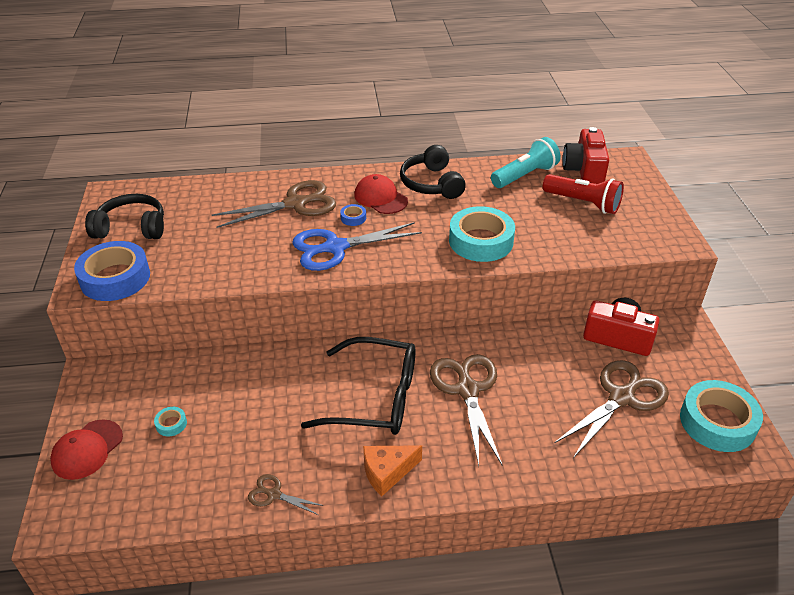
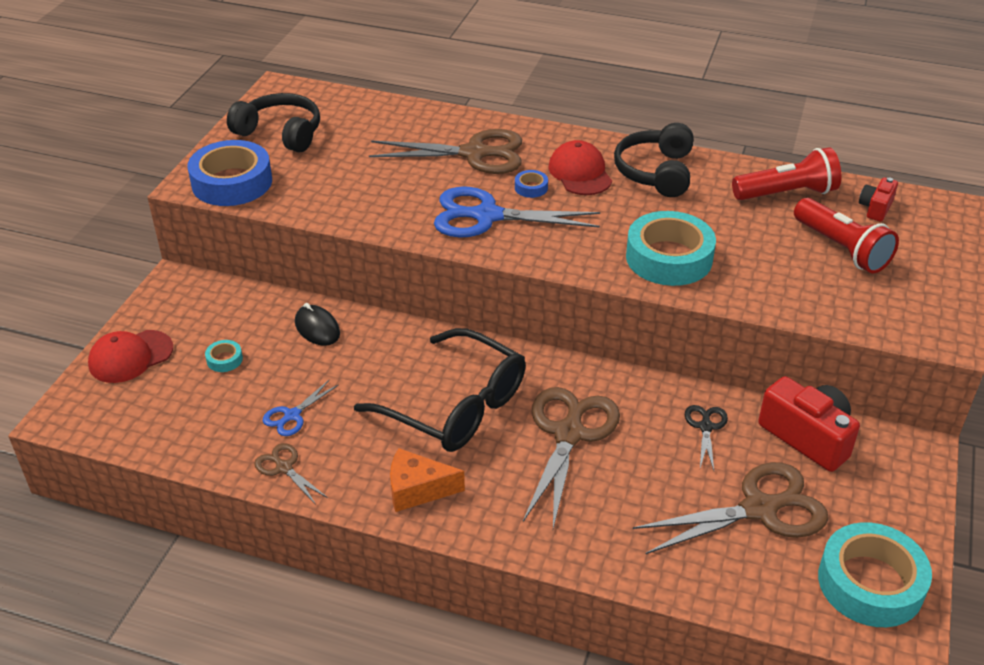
camera: 25 degrees right, 0 degrees up
turquoise flashlight [491,137,561,188] -> red flashlight [732,147,842,200]
red camera [563,127,609,184] -> red camera [859,177,898,222], size x0.53
none -> blue scissors [263,380,339,436]
none -> black mouse [295,303,340,346]
none -> black scissors [685,405,728,470]

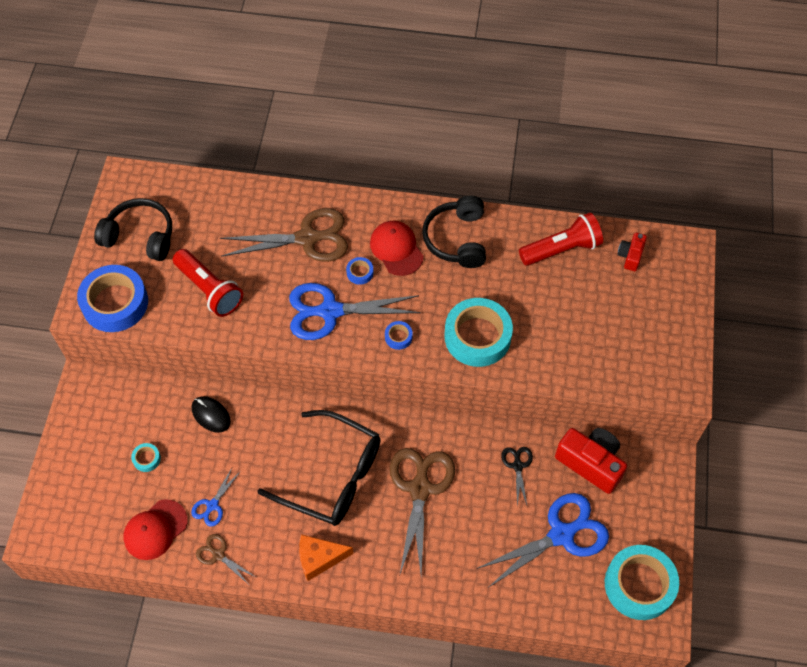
camera: 10 degrees left, 20 degrees up
red cap [88,330,173,383] -> red cap moved to [124,499,188,560]
brown scissors [633,462,829,554] -> blue scissors [476,493,609,588]
red flashlight [794,198,899,274] -> red flashlight moved to [173,249,243,317]
none -> blue tape [385,321,413,350]

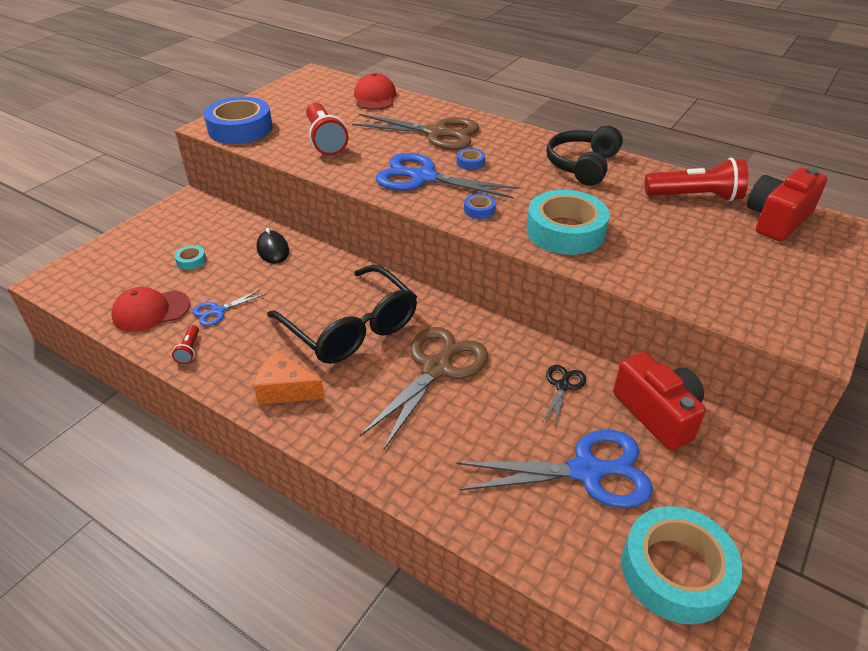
camera: 25 degrees right, 20 degrees down
black headphones [94,198,172,261] -> none
brown scissors [196,534,256,584] -> red flashlight [172,325,199,364]
red cap [370,221,424,276] -> red cap moved to [354,73,396,110]
red camera [617,233,647,271] -> red camera [747,167,827,242], size x1.88

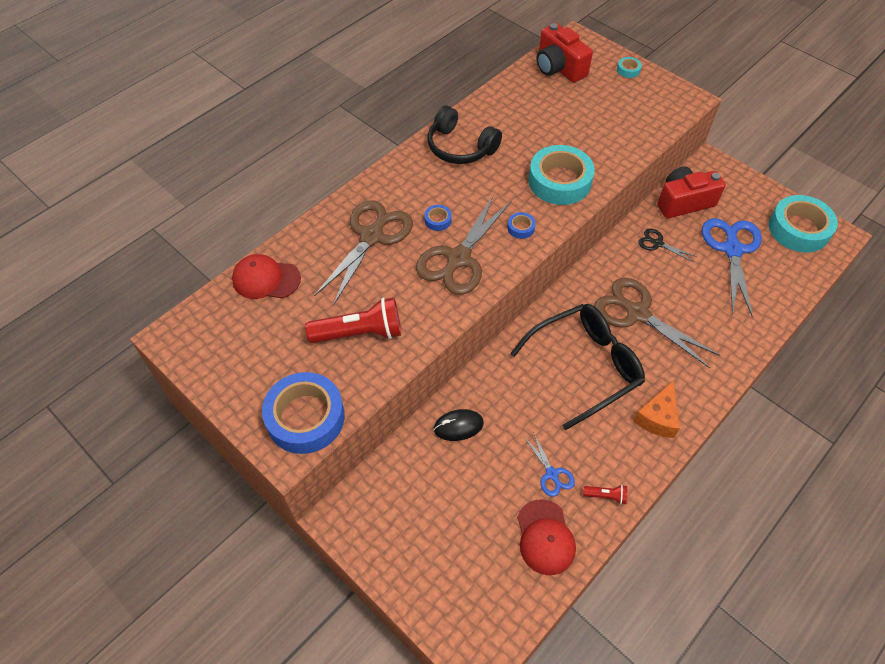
camera: 80 degrees left, 15 degrees up
turquoise tape [175,245,206,270] -> turquoise tape moved to [617,57,642,78]
blue scissors [376,153,520,199] -> brown scissors [416,195,511,295]
red flashlight [645,158,749,201] -> none

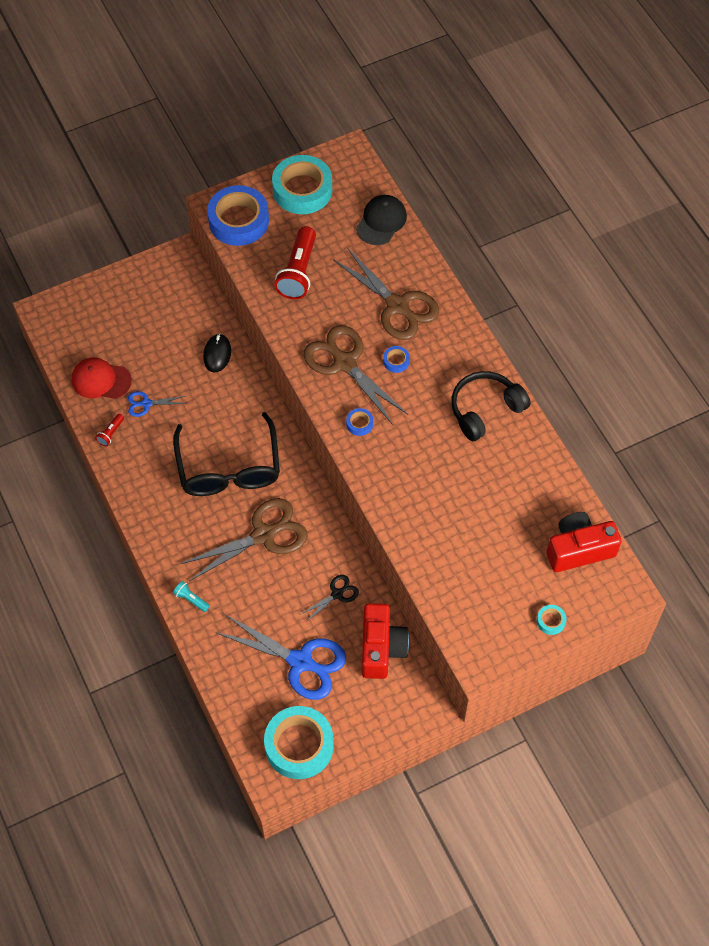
camera: 110 degrees right, 5 degrees up
red cap [232,254,301,299] -> black cap [356,195,407,245]
turquoise tape [528,145,595,205] -> turquoise tape moved to [272,155,332,214]
orange cheese [633,381,680,438] -> none
none -> turquoise flashlight [173,581,210,612]

